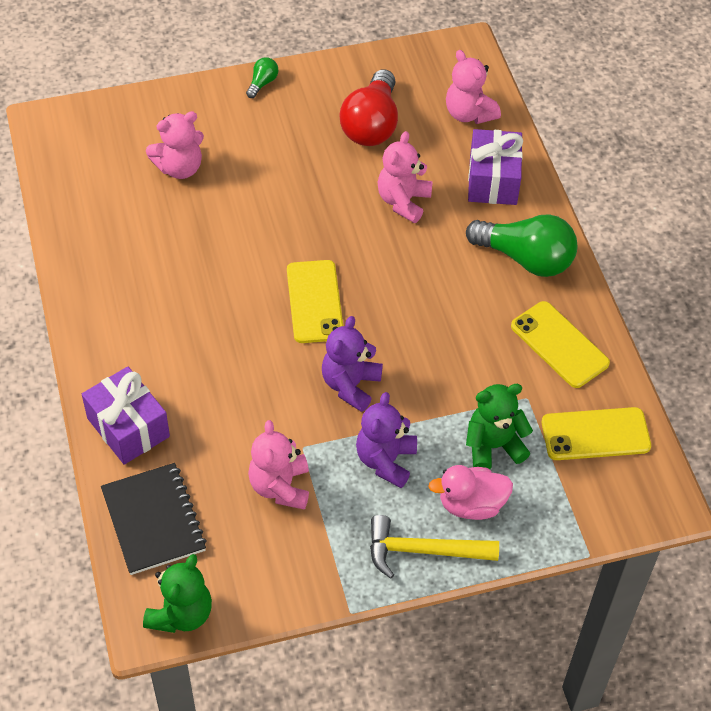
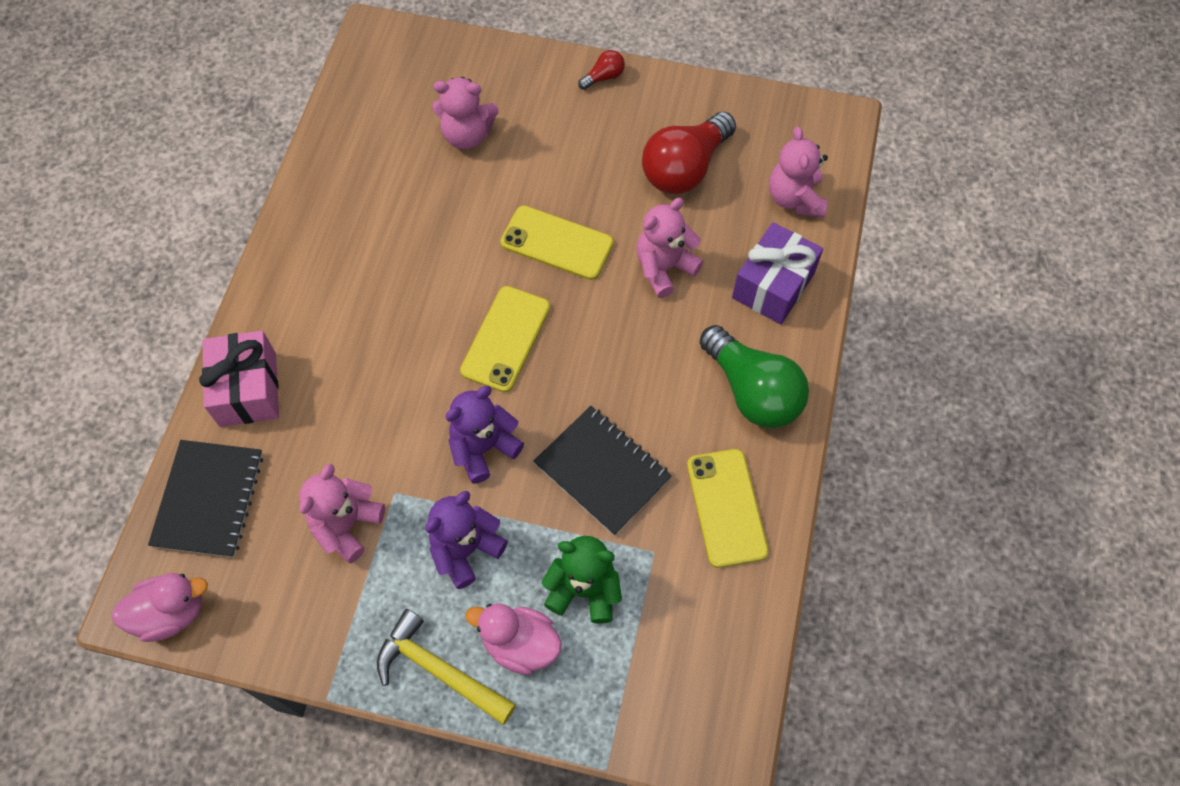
camera: 30 degrees right, 10 degrees up
purple gift [82,367,170,465] -> pink gift [199,331,279,427]
green teddy bear [143,554,212,633] -> pink duck [111,573,208,642]
green light bulb [246,57,278,98] -> red light bulb [578,50,625,90]
yellow phone [542,407,651,460] -> yellow phone moved to [500,206,613,280]
none -> black notebook [533,406,672,536]

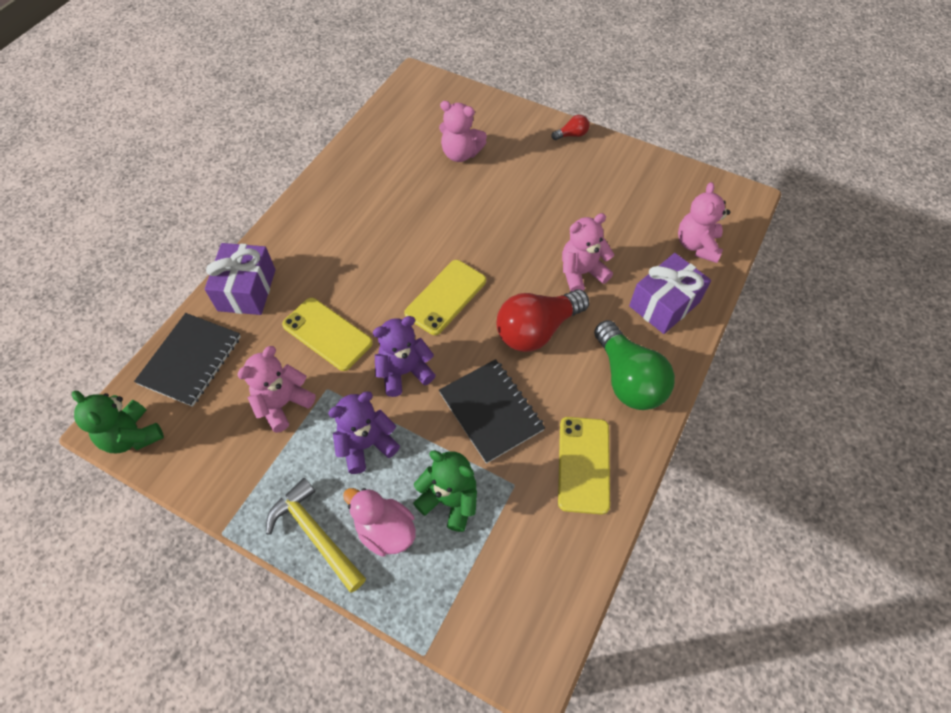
camera: 15 degrees right, 5 degrees down
pink duck [111,573,208,642] -> green teddy bear [72,391,164,453]
pink gift [199,331,279,427] -> purple gift [204,243,276,315]
yellow phone [500,206,613,280] -> yellow phone moved to [282,298,373,371]
red light bulb [642,112,736,194] -> red light bulb moved to [497,289,589,352]

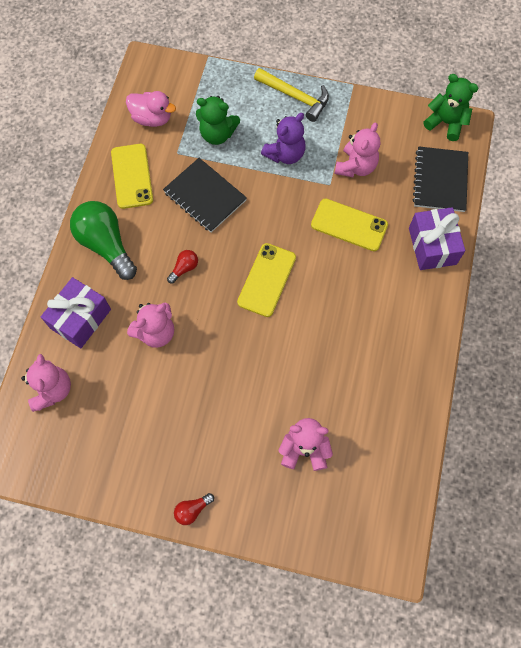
camera: 165 degrees right, 10 degrees up
pink duck [343,488,416,557] -> pink duck moved to [126,91,176,127]
purple teddy bear [373,316,436,397] -> none
red light bulb [497,289,589,352] -> red light bulb [167,250,198,283], size x0.44

